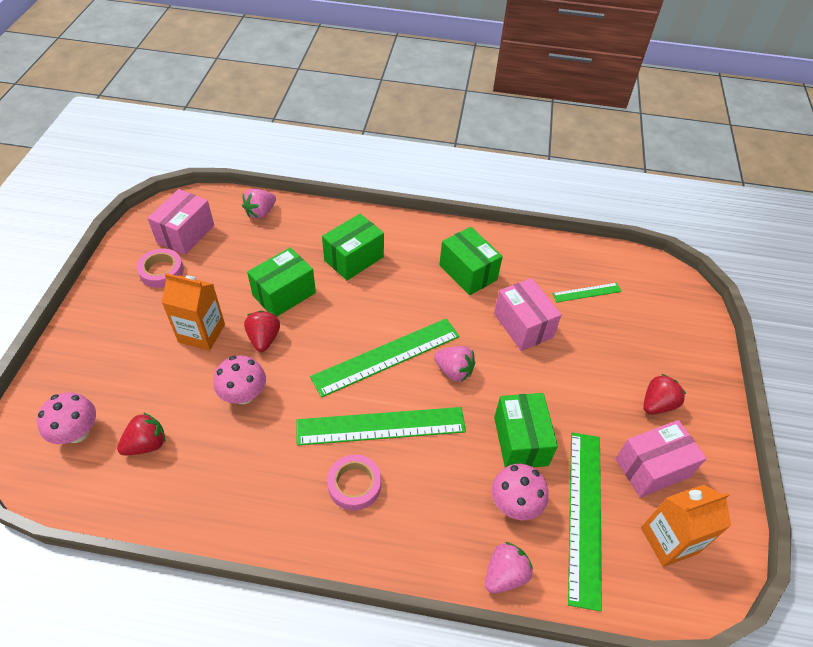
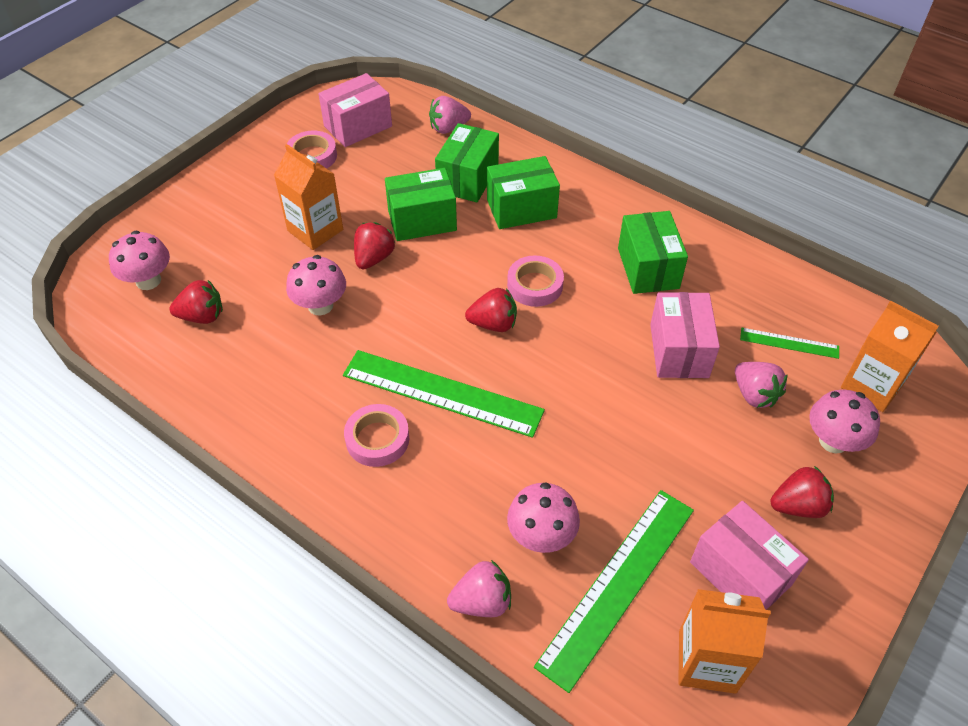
camera: 30 degrees right, 0 degrees up
green ruler [310,318,460,398] -> red strawberry [465,288,517,332]
pink strawberry [434,346,475,382] -> pink strawberry moved to [735,362,788,408]
green box [494,393,558,468] -> green box moved to [435,123,499,202]
pink box [615,420,707,498] -> pink box turned 45 degrees clockwise [690,501,809,610]
none -> pink tape [507,255,564,307]
none -> pink mushroom [809,390,880,454]
none -> orange carton [841,301,939,412]

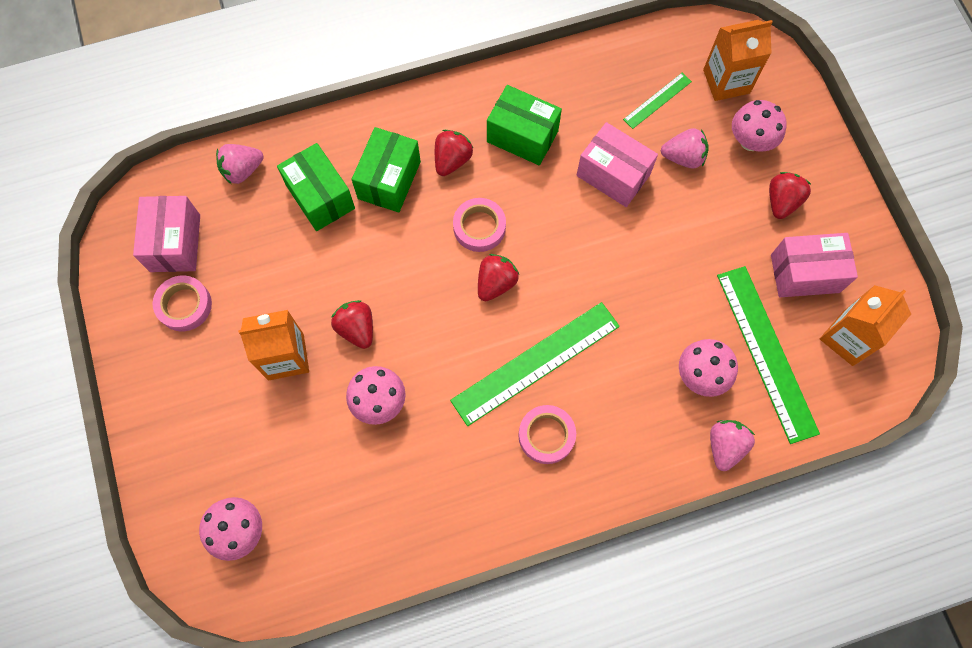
camera: 55 degrees left, 20 degrees up
red strawberry [169,280,223,324] -> red strawberry moved to [435,130,474,176]
green box [385,168,457,241] -> none
pink strawberry [429,96,471,134] -> pink strawberry turned 45 degrees clockwise [216,144,264,184]

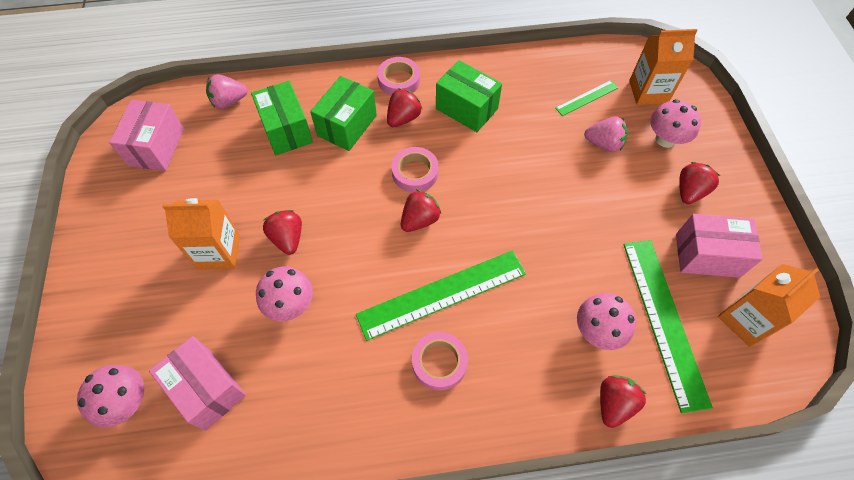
camera: 10 degrees right, 10 degrees down
pink tape [153,276,212,331] -> pink tape moved to [377,57,420,95]
pink box [577,122,658,207] -> pink box moved to [149,336,246,431]
pink strawberry [710,420,755,471] -> red strawberry [600,375,647,428]

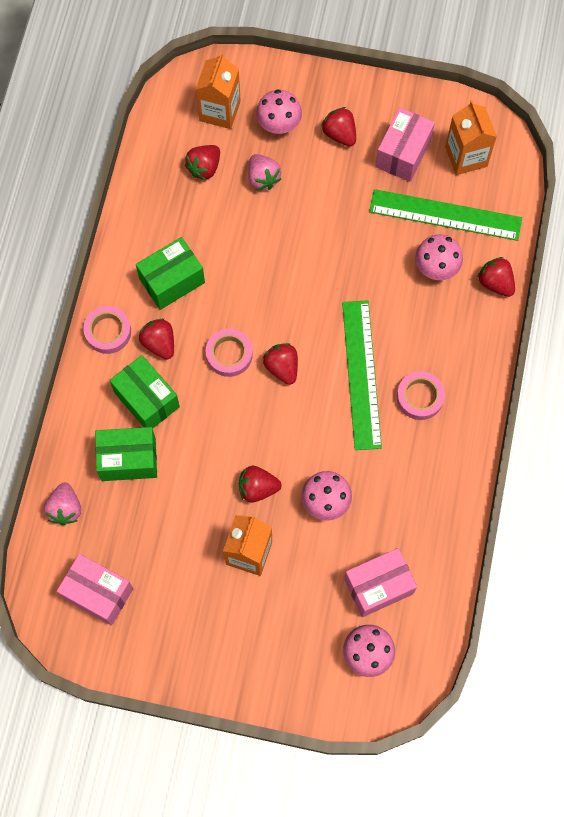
camera: 70 degrees left, 10 degrees up
green ruler [555,80,618,116] -> red strawberry [185,145,220,180]
pink strawberry [584,116,628,152] -> pink strawberry turned 120 degrees clockwise [248,154,281,190]

